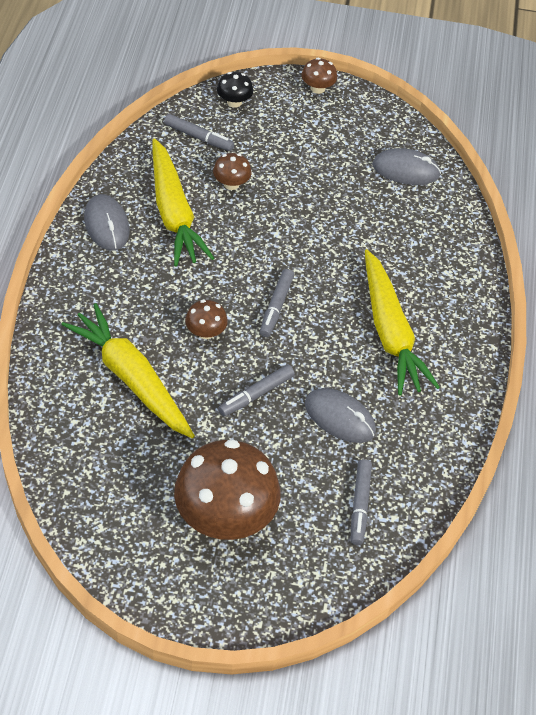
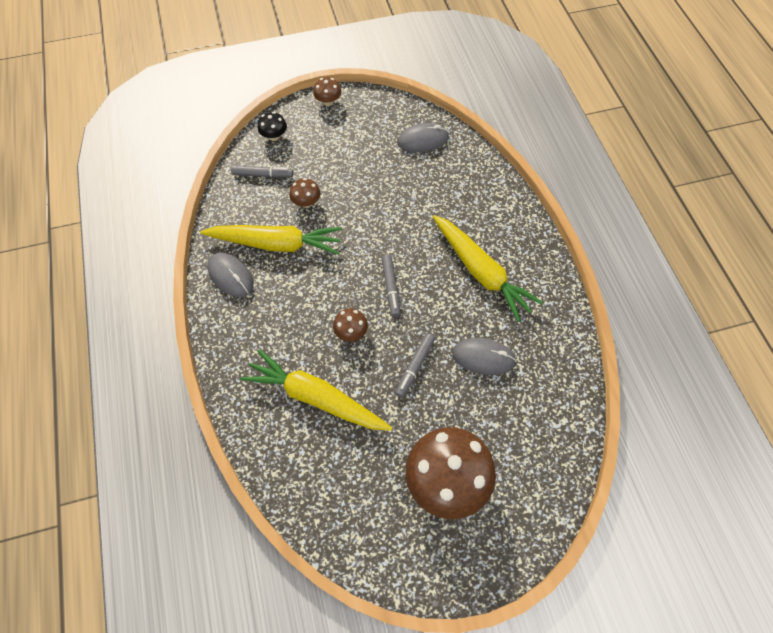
camera: 20 degrees left, 10 degrees up
yellow carrot [152,138,214,267] -> yellow carrot turned 45 degrees counterclockwise [200,225,342,255]
grey marker [351,459,372,545] -> none

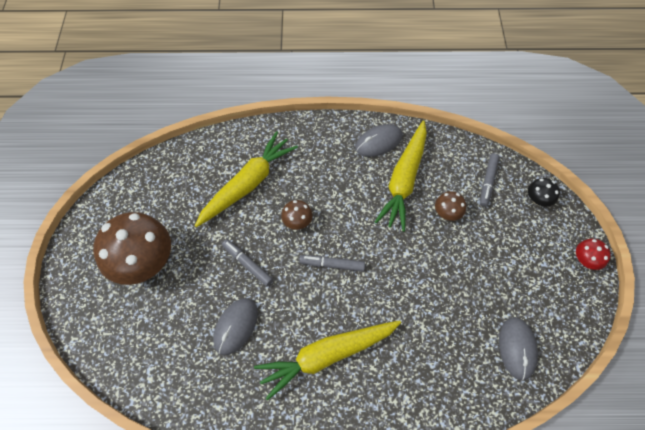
camera: 105 degrees right, 0 degrees up
brown mushroom [313,78,341,106] -> red mushroom [576,239,611,270]

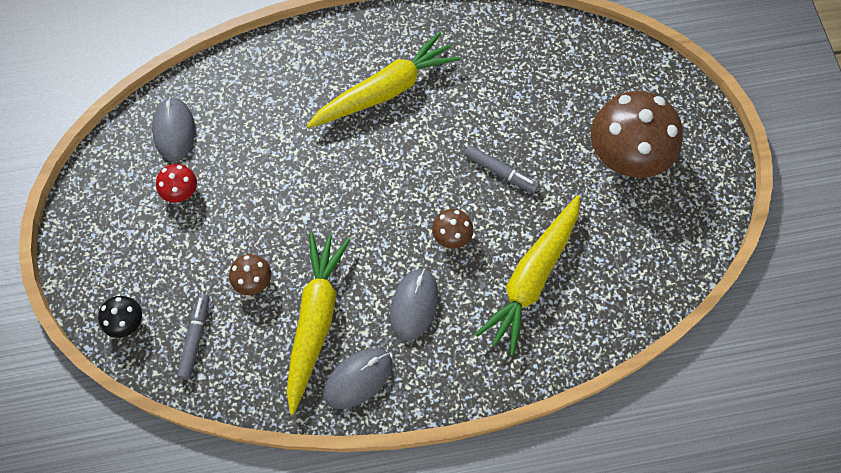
camera: 170 degrees right, 5 degrees up
grey mouse [213,298,258,355] -> grey mouse moved to [390,269,438,341]
grey marker [299,255,365,272] -> none
red mushroom [576,239,611,270] -> red mushroom moved to [156,164,197,203]

